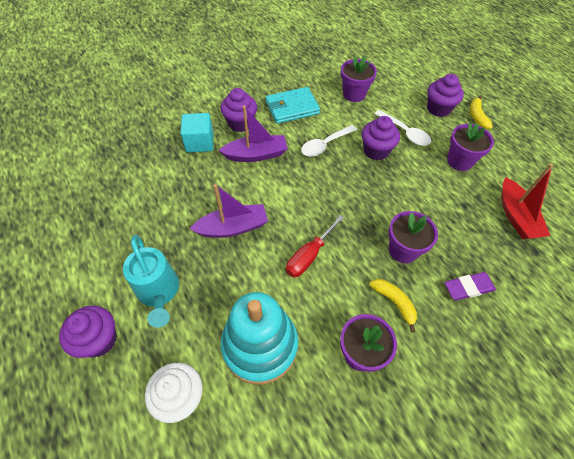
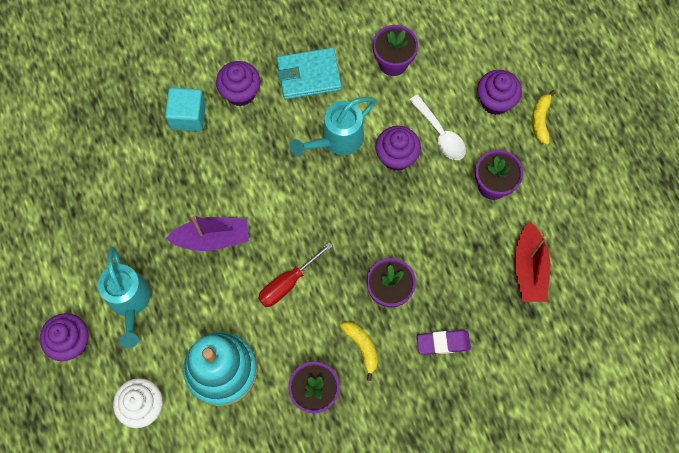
camera: 10 degrees right, 15 degrees up
purple boat [219,106,288,162] -> none
white spoon [301,125,357,157] -> turquoise watering can [290,97,376,157]

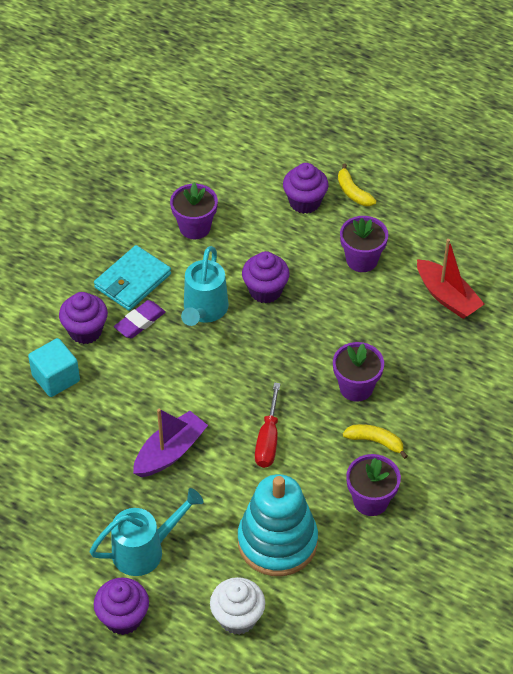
camera: 40 degrees left, 20 degrees down
turquoise watering can [98,247,151,348] -> turquoise watering can turned 60 degrees counterclockwise [90,488,203,576]
white spoon [410,94,466,160] -> none
purple eraser [417,330,471,355] -> purple eraser moved to [114,300,166,338]

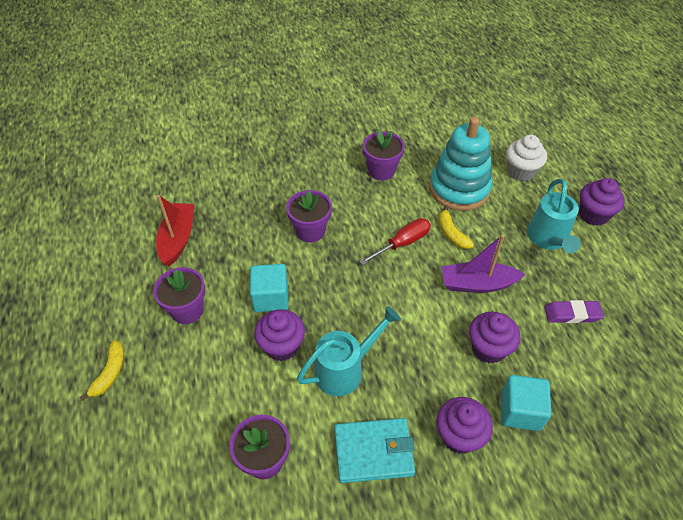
camera: 135 degrees left, 0 degrees up
turquoise watering can [90,488,203,576] -> turquoise watering can turned 105 degrees counterclockwise [527,179,581,253]
purple eraser [114,300,166,338] -> purple eraser moved to [545,300,604,323]
purple cupcake [283,163,328,214] -> purple cupcake moved to [469,312,520,363]
yellow banana [343,424,408,459] -> yellow banana moved to [439,205,474,249]
none -> turquoise cube [250,264,289,312]

